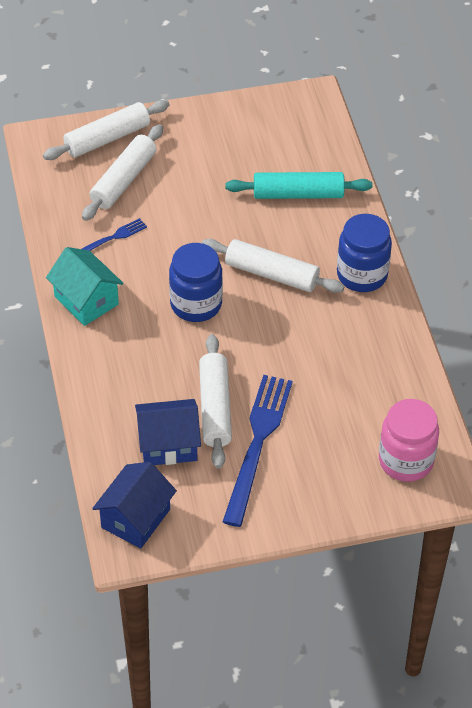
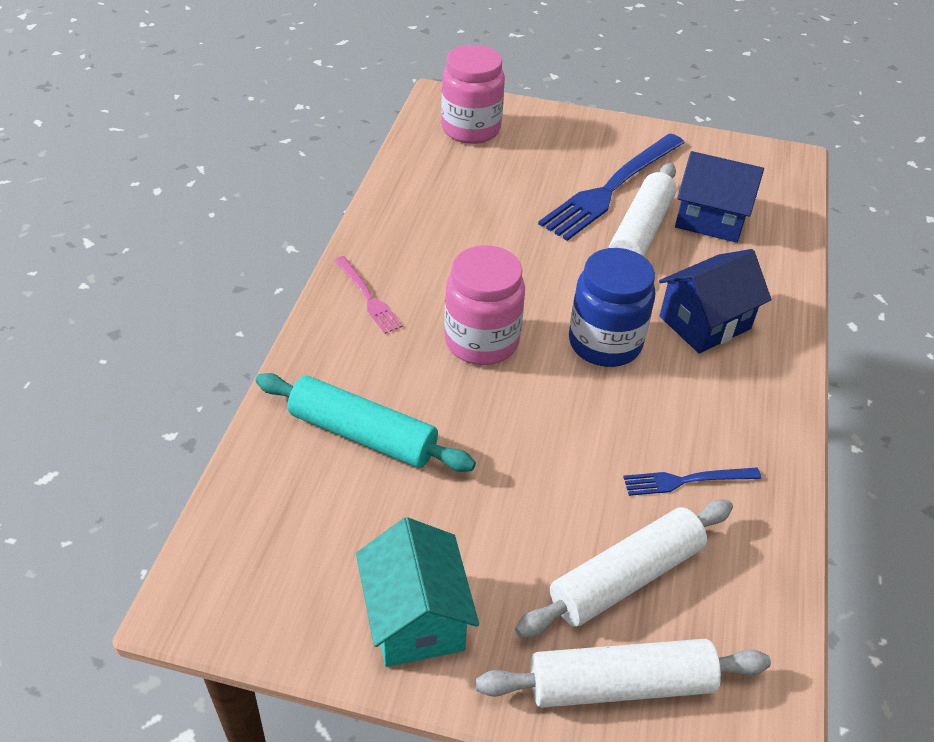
camera: 155 degrees left, 5 degrees down
turquoise house [46,247,124,326] -> turquoise house moved to [356,517,479,667]
blue house [92,462,177,549] -> blue house moved to [659,249,772,354]
white rolling pin [202,239,344,293] -> pink jar [444,245,525,365]
blue jar [337,214,392,292] -> pink fork [334,256,403,334]

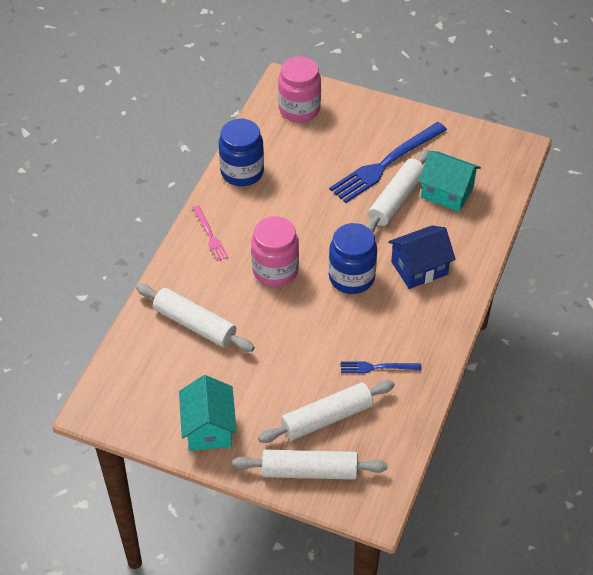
camera: 10 degrees right, 5 degrees up
turquoise rolling pin [255,373,476,472] -> white rolling pin [136,284,255,352]
blue house [675,151,764,243] -> turquoise house [418,151,481,212]
none -> blue jar [219,119,264,186]

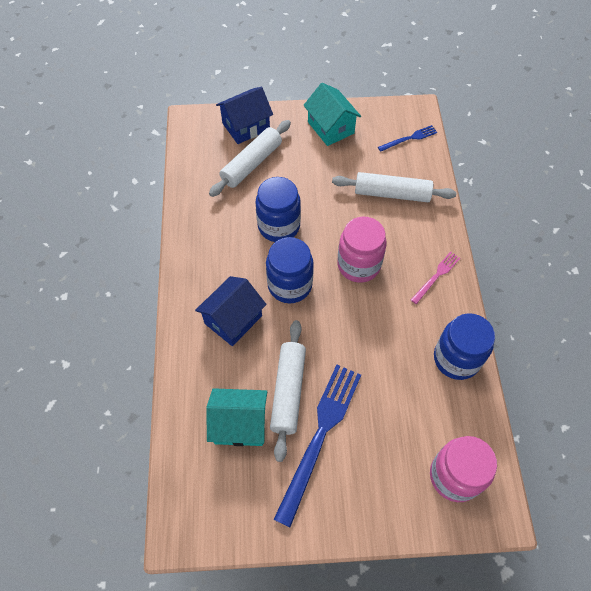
camera: 155 degrees right, 10 degrees up
pink fork [193,206,229,261] -> pink fork turned 90 degrees clockwise [411,252,460,304]
white rolling pin [232,450,388,480] -> blue house [216,87,273,144]
blue fork [341,361,421,373] -> blue fork moved to [378,125,437,152]
none -> blue jar [256,177,301,242]

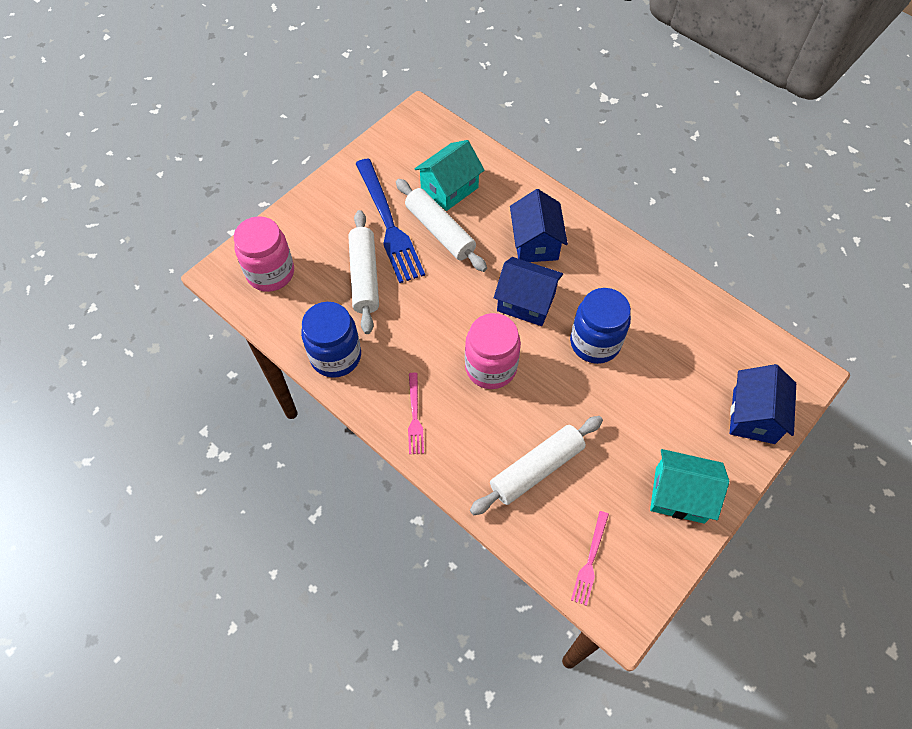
camera: 135 degrees right, 0 degrees up
white rolling pin [209,120,291,197] -> white rolling pin moved to [348,210,379,334]
blue jar [266,237,314,303] -> blue house [494,257,563,326]
blue fork [378,125,437,152] -> pink fork [571,511,609,606]

